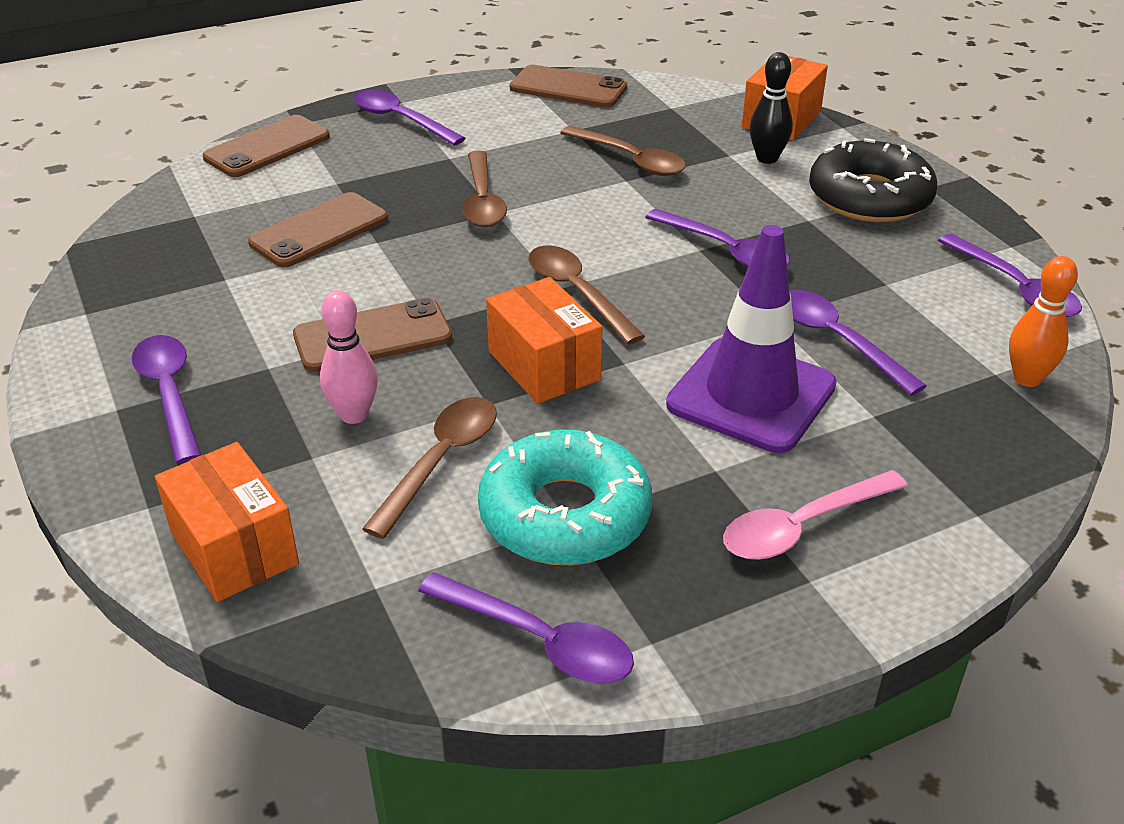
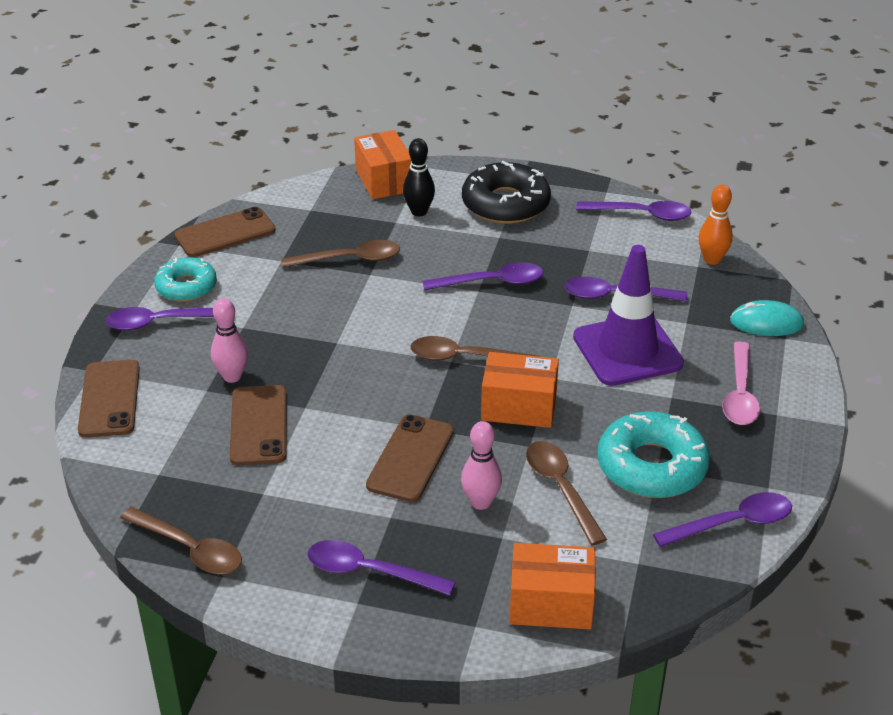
camera: 50 degrees left, 0 degrees up
brown spoon [462,151,507,227] -> brown spoon moved to [120,507,242,574]
none -> turquoise donut [154,257,217,302]
none -> pink bowling pin [211,298,248,383]
none -> turquoise mouse [730,300,804,336]

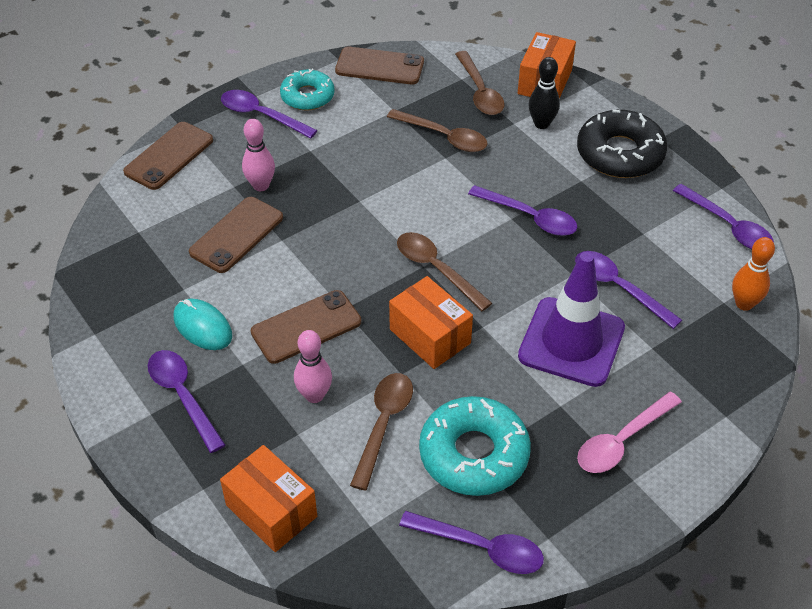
camera: 40 degrees right, 10 degrees up
brown spoon [120,507,242,574] -> brown spoon moved to [455,51,504,115]
turquoise mouse [730,300,804,336] -> turquoise mouse moved to [174,298,232,350]

